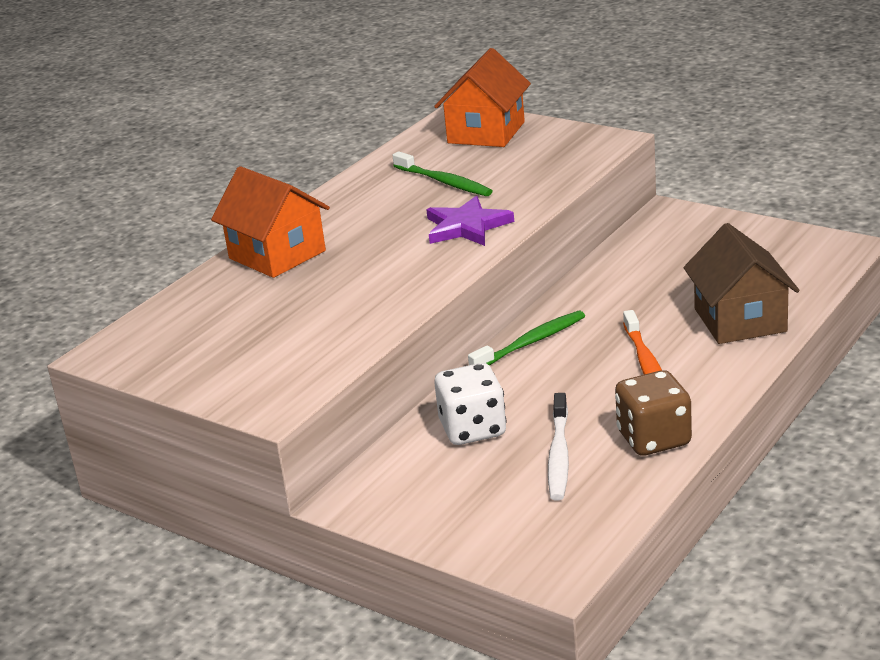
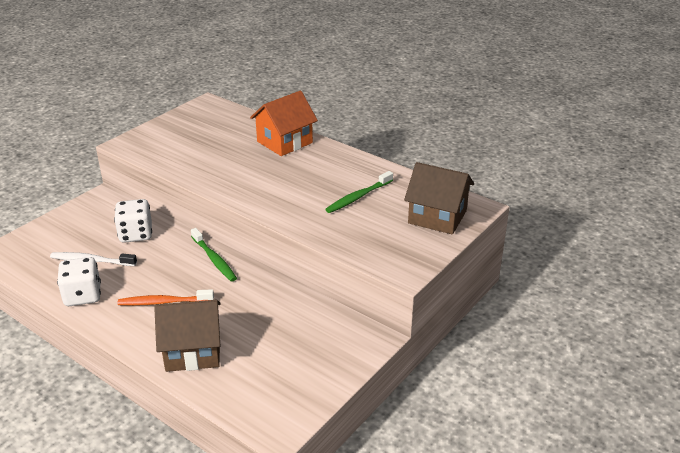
camera: 90 degrees right, 5 degrees up
purple star [426,196,514,246] -> none
orange house [434,48,531,147] -> brown house [404,162,474,234]
brown dice [615,370,692,456] -> white dice [57,257,101,306]

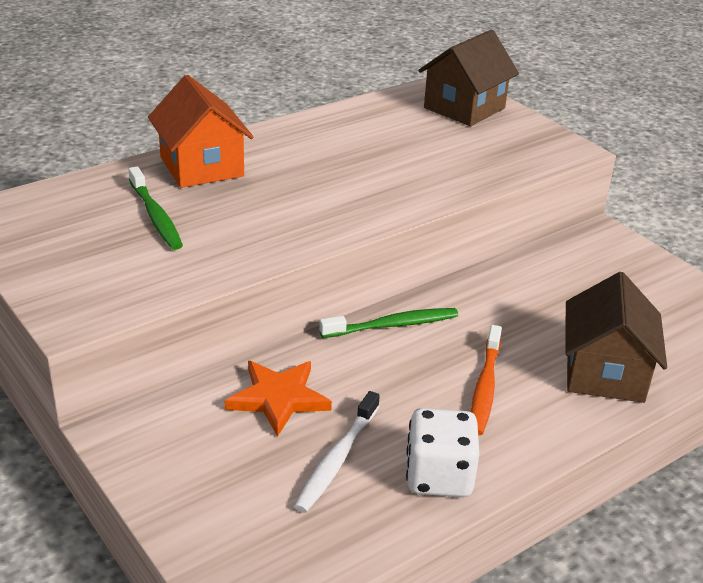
camera: 75 degrees left, 0 degrees up
white dice [114,199,152,243] -> orange star [225,361,332,437]
green toothbrush [325,171,393,213] -> green toothbrush moved to [129,166,183,250]

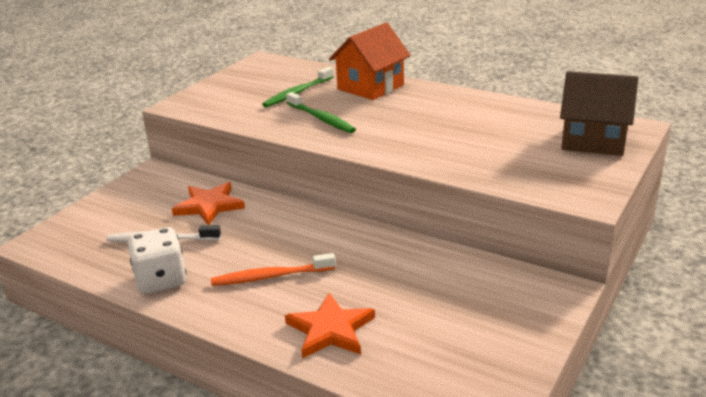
camera: 70 degrees right, 5 degrees down
green toothbrush [319,308,458,338] -> green toothbrush moved to [286,92,356,133]
brown house [565,272,667,403] -> orange star [285,293,375,358]

